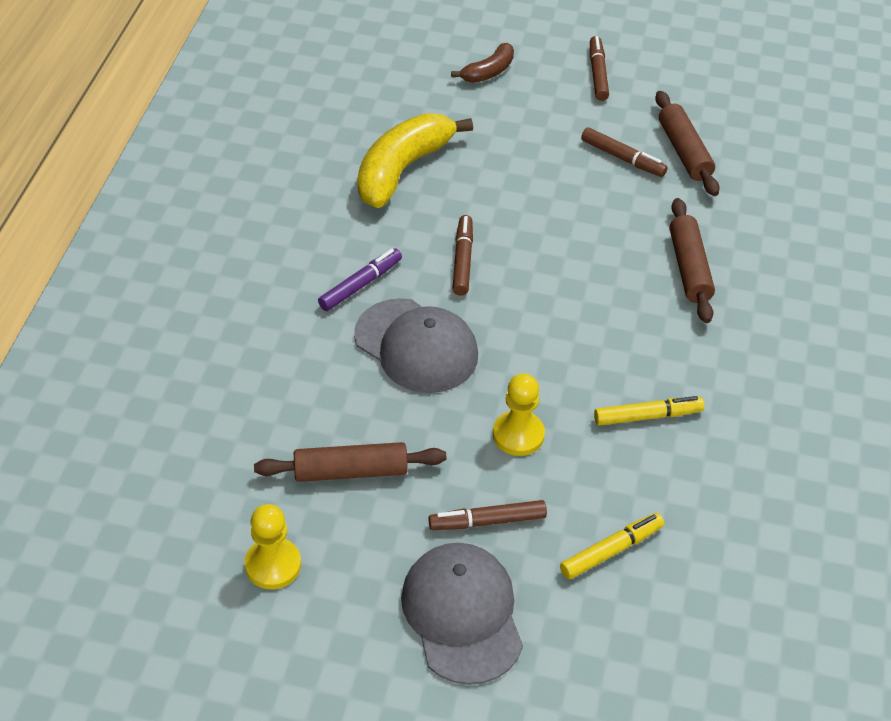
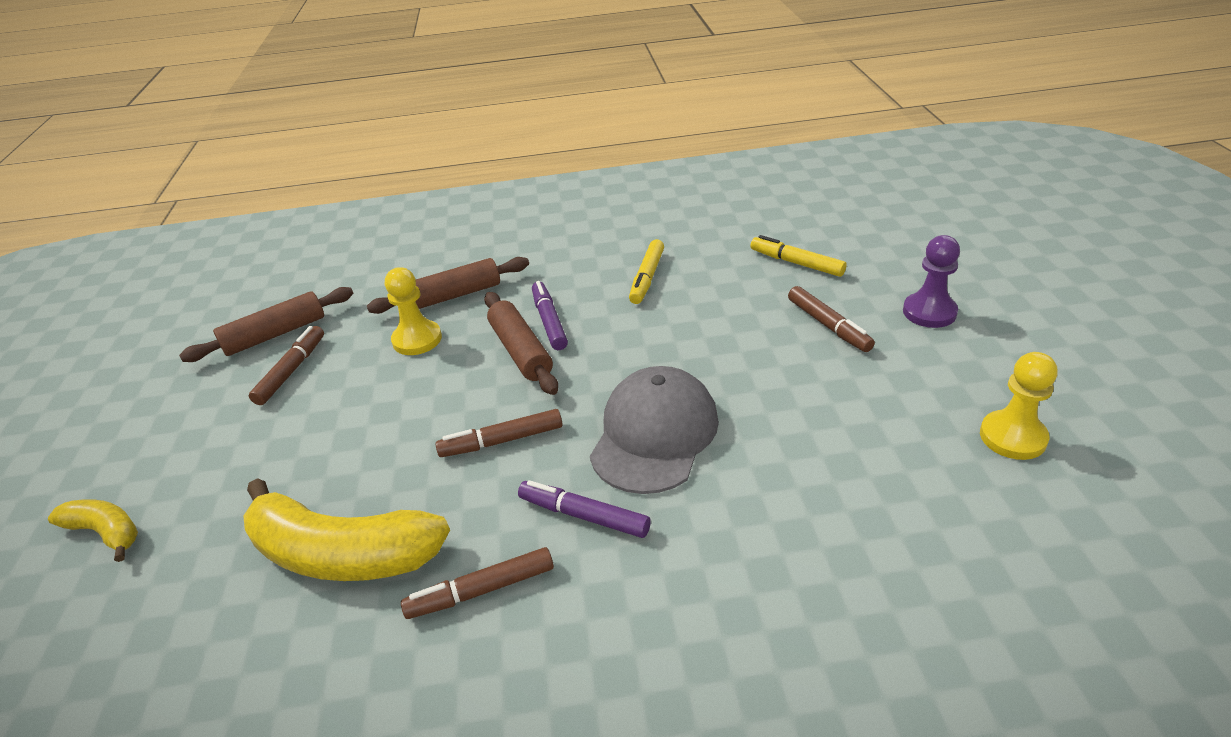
camera: 105 degrees left, 10 degrees down
brown rolling pin [254,442,446,482] -> brown rolling pin moved to [484,292,558,395]
grey cap [401,543,523,685] -> purple pawn [903,235,960,328]
brown banana [451,43,514,83] -> yellow banana [48,499,138,562]
yellow pawn [493,374,545,456] -> yellow pawn moved to [385,267,442,355]
brown marker [590,36,609,101] -> brown marker moved to [401,547,554,619]
yellow marker [594,396,705,426] -> yellow marker turned 135 degrees counterclockwise [629,239,664,304]
none -> purple marker [532,281,568,350]

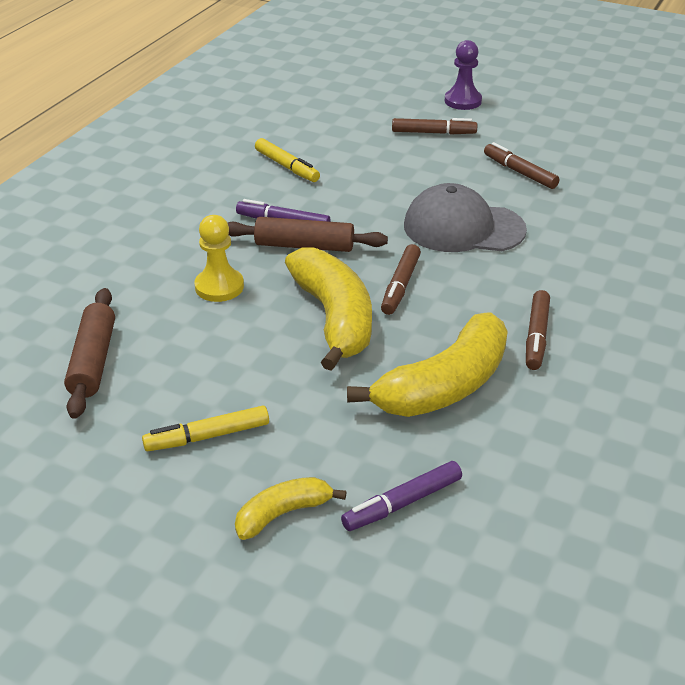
camera: 60 degrees left, 0 degrees up
brown marker [249,326,324,405] -> brown marker moved to [484,142,559,189]
brown rolling pin [367,257,529,314] -> none
purple marker [518,480,651,538] -> purple marker moved to [341,461,462,531]
grey cap [590,366,719,494] -> grey cap turned 45 degrees counterclockwise [404,183,527,252]
yellow marker [751,235,847,277] -> yellow marker moved to [142,406,269,451]
yellow pawn [980,352,1058,460] -> none
none -> yellow banana [285,248,372,371]

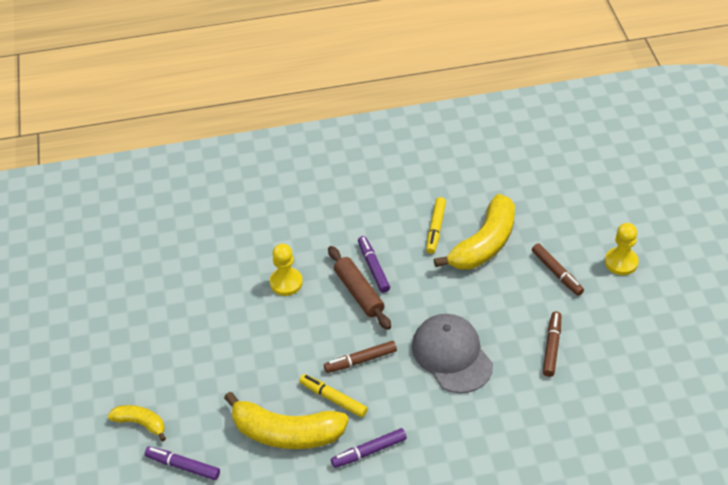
camera: 55 degrees right, 10 degrees up
brown rolling pin [64,288,115,419] -> none
yellow marker [142,406,269,451] -> yellow marker moved to [299,374,368,417]
yellow banana [285,248,372,371] -> yellow banana moved to [434,194,515,270]
purple pawn [445,40,482,110] -> yellow pawn [605,223,639,275]
brown marker [526,290,550,370] -> purple marker [331,428,407,468]

